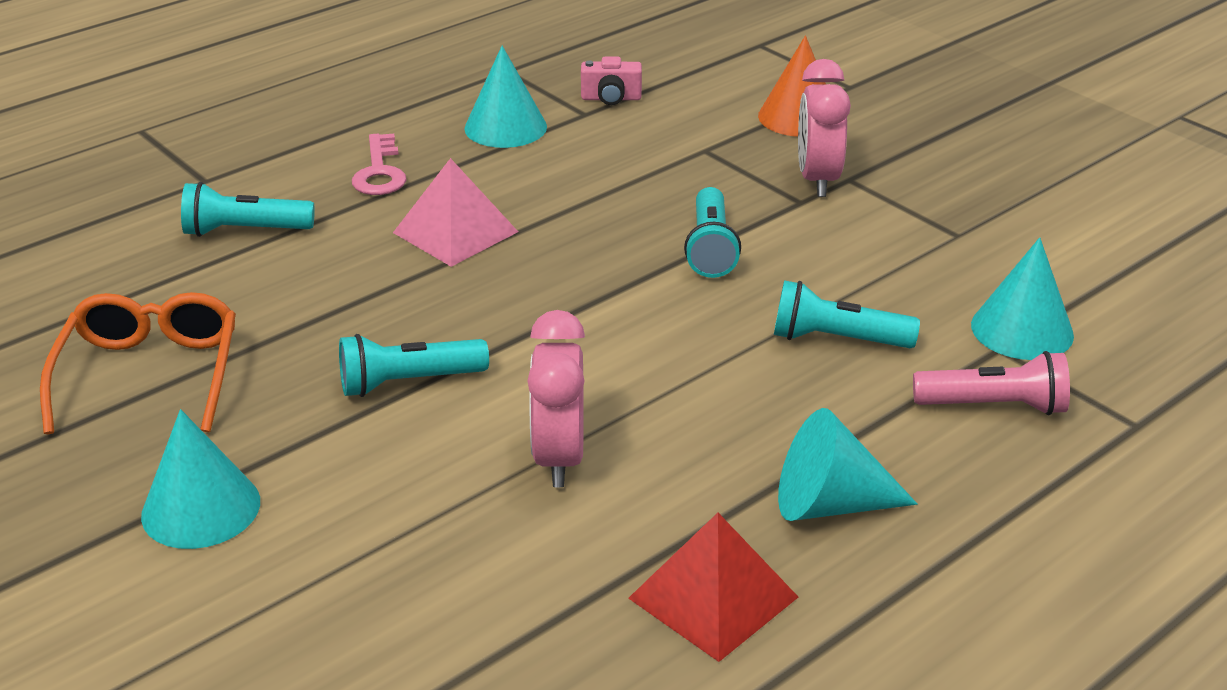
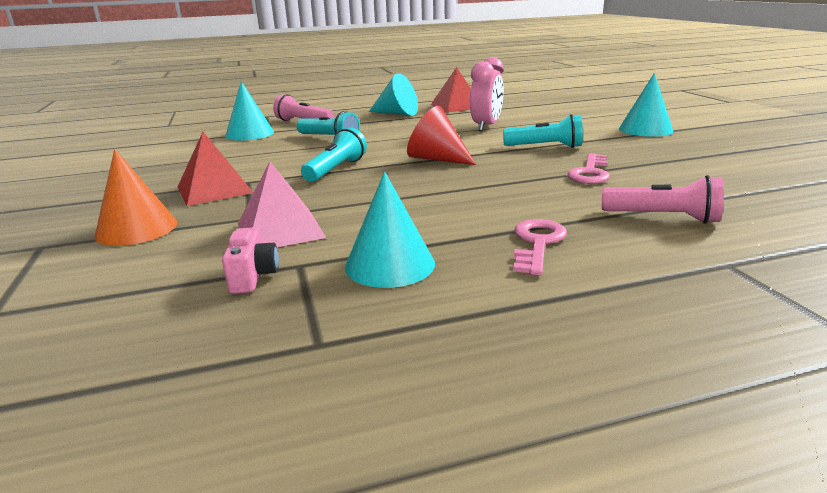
camera: 155 degrees left, 10 degrees down
orange glasses [40,292,236,434] -> none
turquoise flashlight [181,182,315,237] -> pink flashlight [602,175,724,224]
pink pyramid [393,158,518,267] -> pink pyramid moved to [238,162,326,247]
pink camera [581,57,642,105] -> pink camera turned 60 degrees clockwise [222,227,279,294]
pink clock [798,59,851,197] -> red pyramid [178,132,253,206]
none -> red cone [407,106,476,165]
none -> pink key [567,153,610,184]

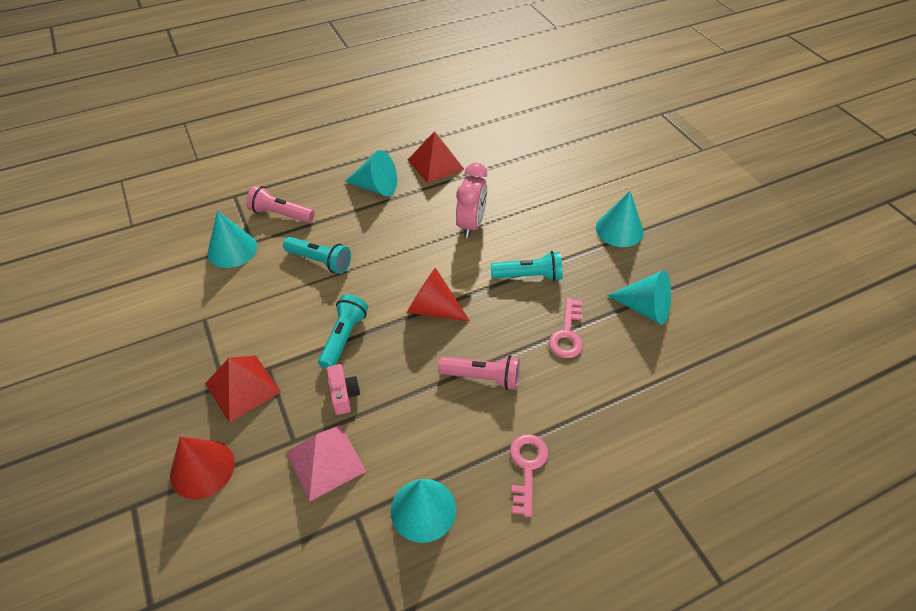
camera: 10 degrees left, 25 degrees up
orange cone [94,149,177,246] -> red cone [170,437,235,499]
pink camera [222,227,279,294] -> pink camera moved to [327,364,360,415]
pink flashlight [602,175,724,224] -> pink flashlight moved to [438,356,520,390]
none -> turquoise cone [607,270,671,325]

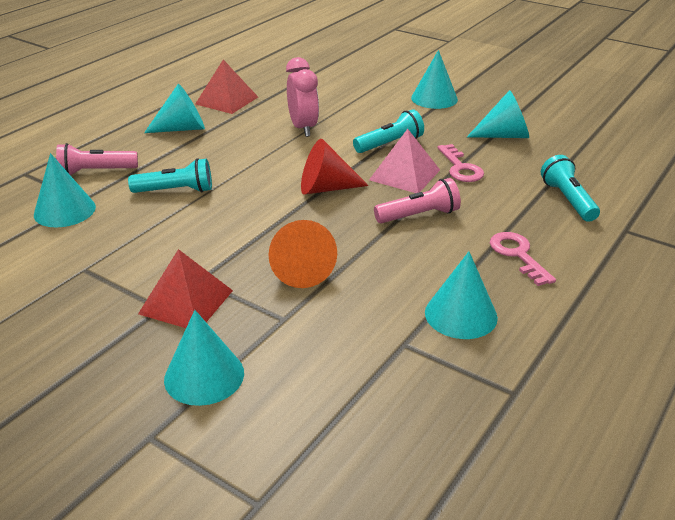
camera: 30 degrees left, 15 degrees down
red cone [170,437,235,499] -> turquoise cone [164,310,244,406]
pink pyramid [286,425,366,502] -> pink pyramid moved to [369,129,440,193]
turquoise flashlight [318,294,368,369] -> turquoise flashlight moved to [541,155,600,222]
pink camera [327,364,360,415] -> orange cone [269,220,337,288]

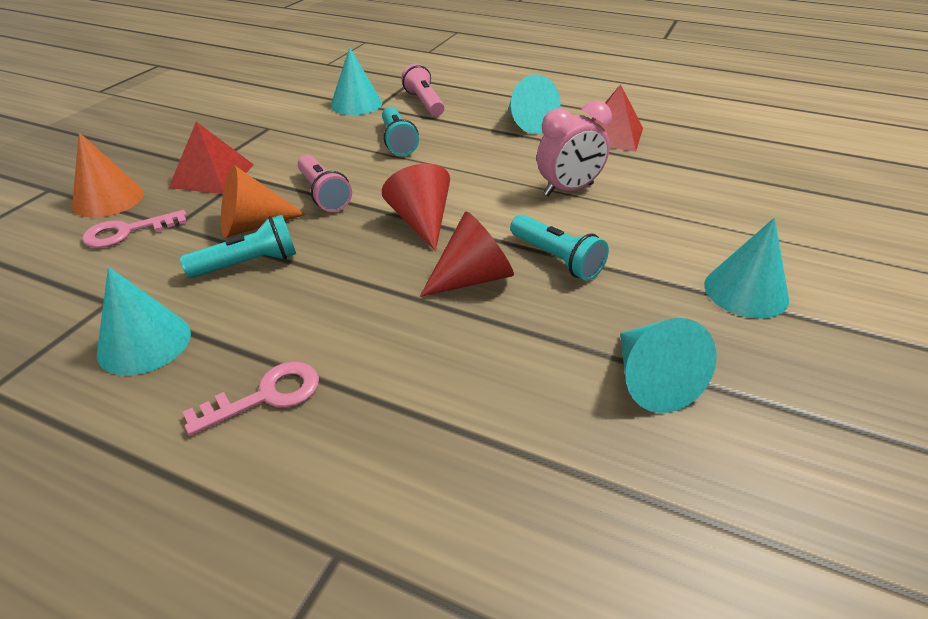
camera: 80 degrees right, 5 degrees up
turquoise cone [164,310,244,406] -> orange cone [72,132,144,218]
pink pyramid [369,129,440,193] -> red cone [420,211,514,297]
pink flashlight [374,178,461,223] -> pink flashlight moved to [298,155,352,212]
pink key [437,144,484,182] -> pink key moved to [82,210,187,248]
turquoise flashlight [541,155,600,222] -> turquoise flashlight moved to [180,215,296,278]

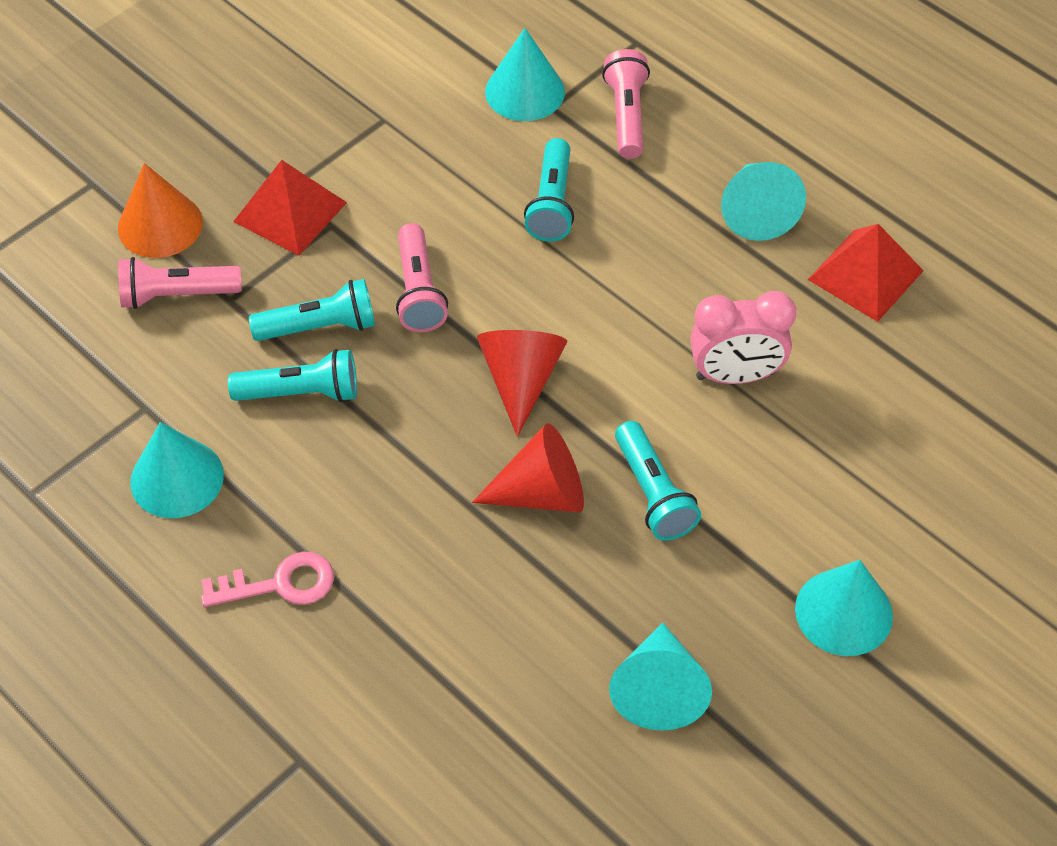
camera: 20 degrees right, 15 degrees up
pink key [82,210,187,248] -> pink flashlight [118,257,242,309]
orange cone [221,165,306,238] -> turquoise flashlight [249,279,375,341]

